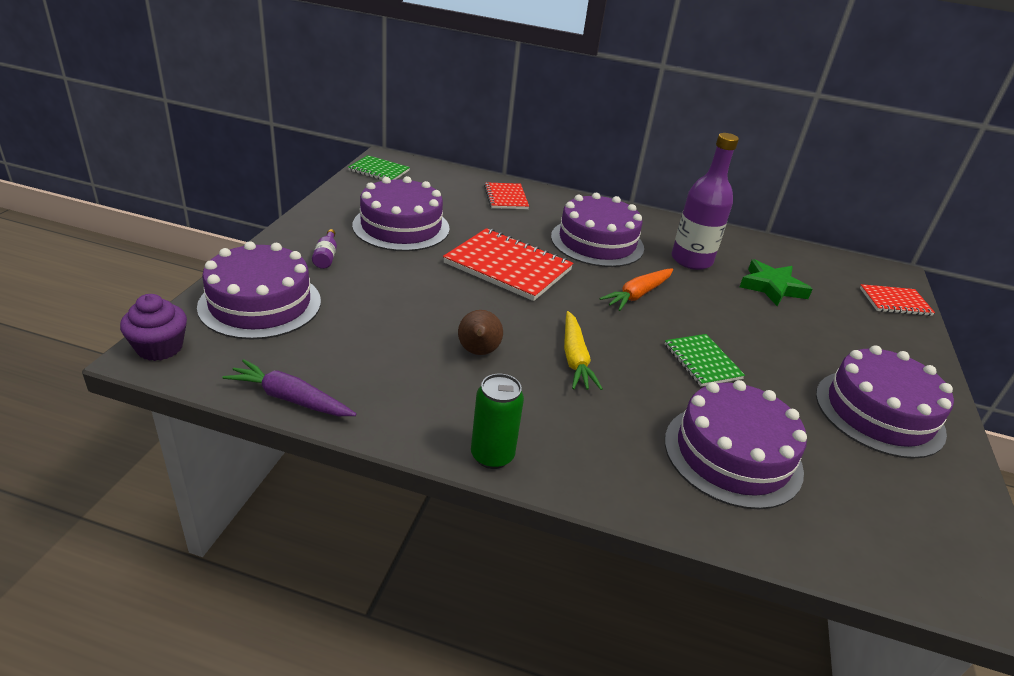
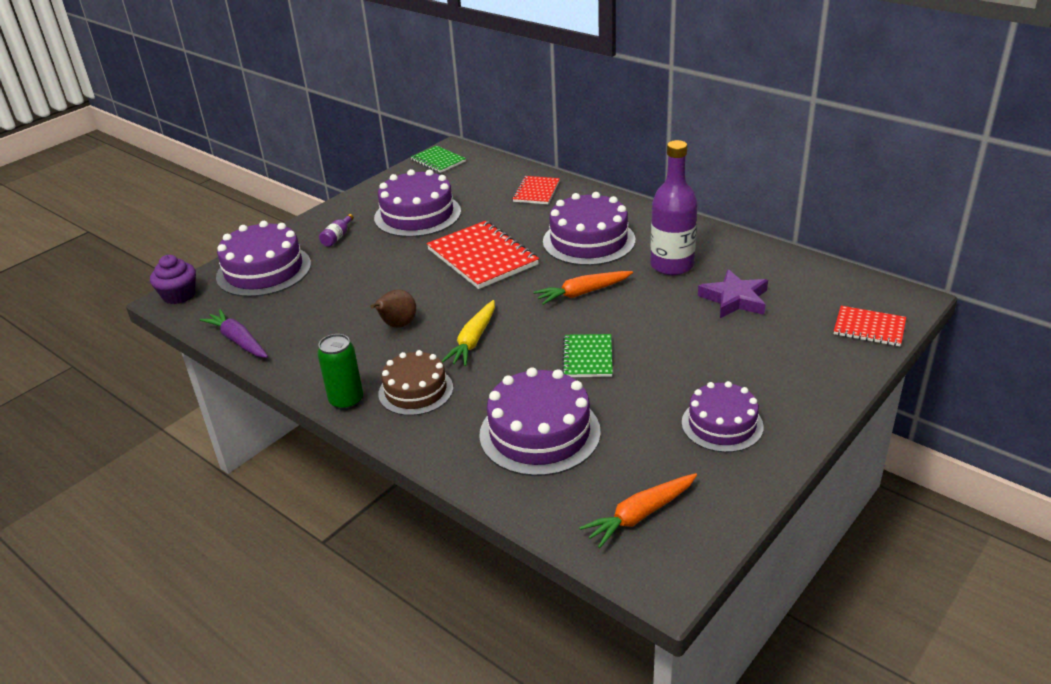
camera: 30 degrees right, 0 degrees up
green star [740,259,813,306] -> purple star [698,269,768,318]
purple cake [816,345,954,459] -> purple cake [682,381,764,453], size x0.66
none -> brown cake [378,350,453,416]
none -> orange carrot [579,473,697,548]

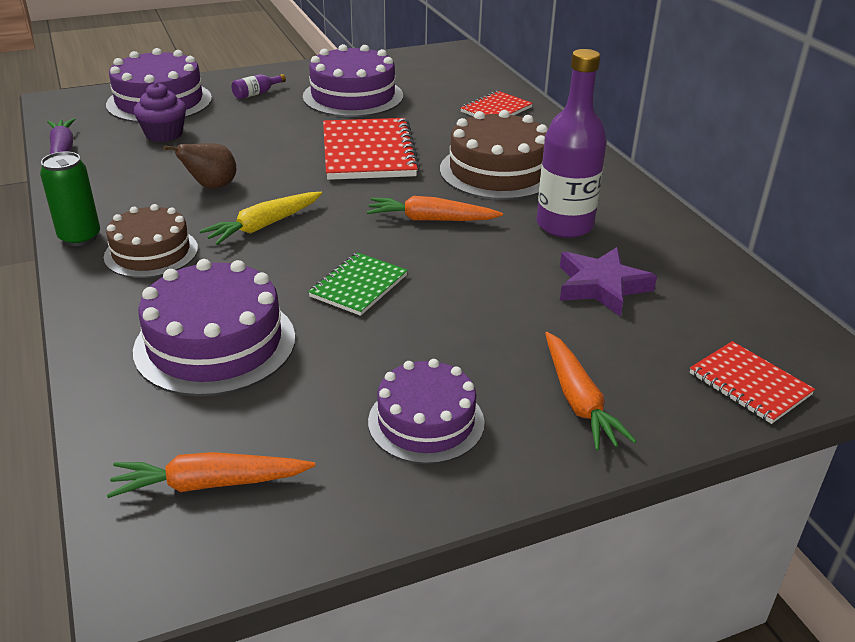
camera: 25 degrees right, 0 degrees up
purple cupcake [150,255,196,304] -> purple cupcake moved to [134,83,186,142]
green notebook [411,146,466,173] -> none
purple cake [543,192,635,266] -> brown cake [440,110,548,200]
none -> orange carrot [545,332,637,450]

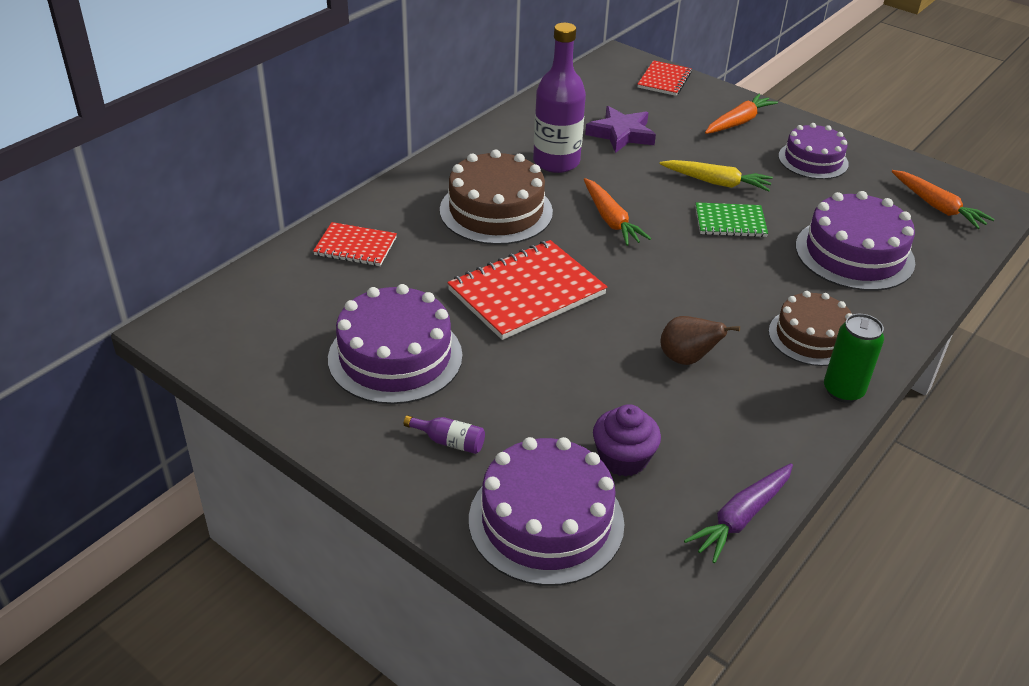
camera: 120 degrees left, 5 degrees up
yellow carrot [200,192,322,245] -> yellow carrot moved to [660,160,773,191]

